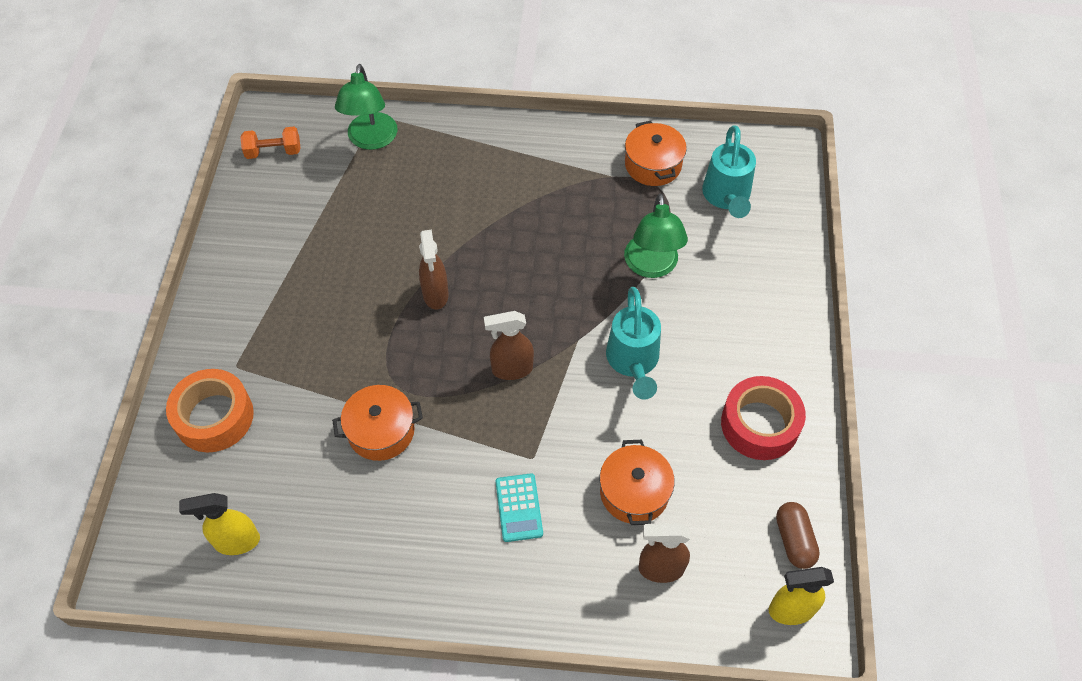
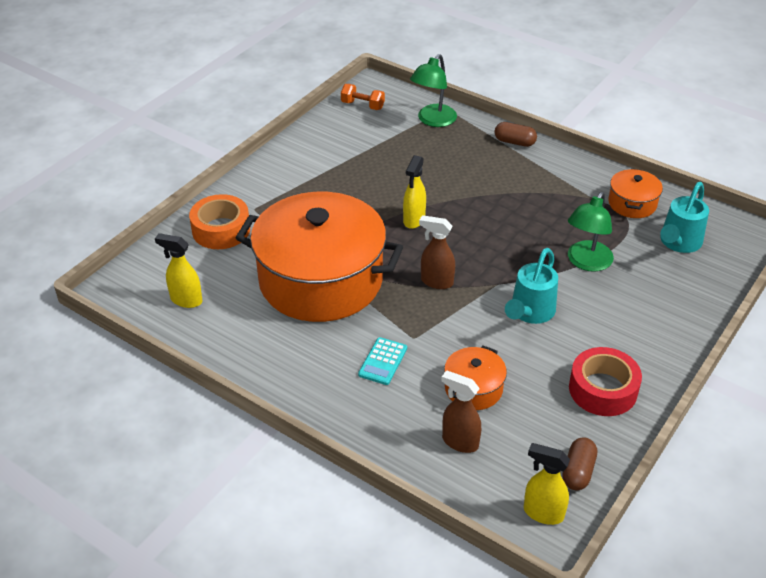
camera: 30 degrees right, 15 degrees down
orange pot [332,385,423,461] -> orange pot [236,192,403,322], size x2.36
brown spray bottle [419,230,449,309] -> yellow spray bottle [403,155,426,229]
none -> brown capsule [495,122,537,147]

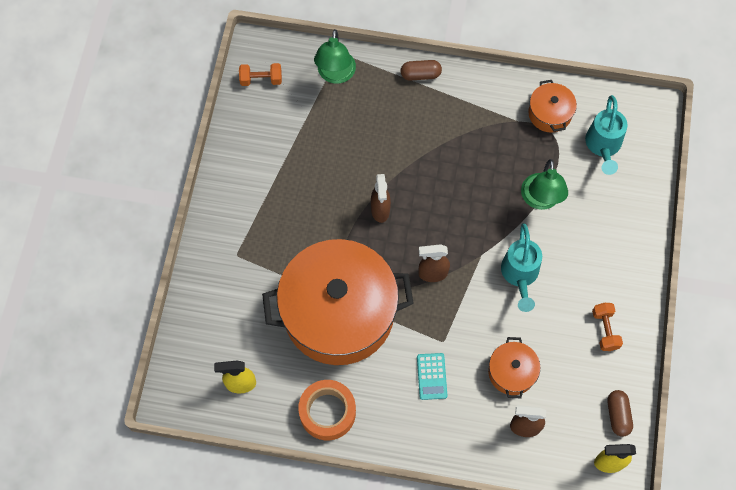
camera: 25 degrees left, 25 degrees up
orange tape [189,194,250,249] -> orange tape moved to [298,380,356,440]
yellow spray bottle [403,155,426,229] -> brown spray bottle [371,174,391,223]
red tape [569,347,642,416] -> orange dumbbell [592,303,623,351]

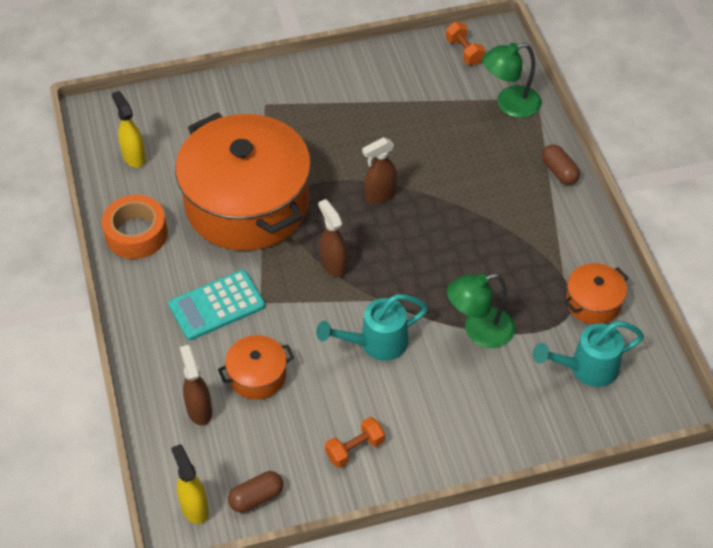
camera: 65 degrees right, 15 degrees down
turquoise calculator [417,353,447,400] -> turquoise calculator [168,270,265,340], size x1.60

